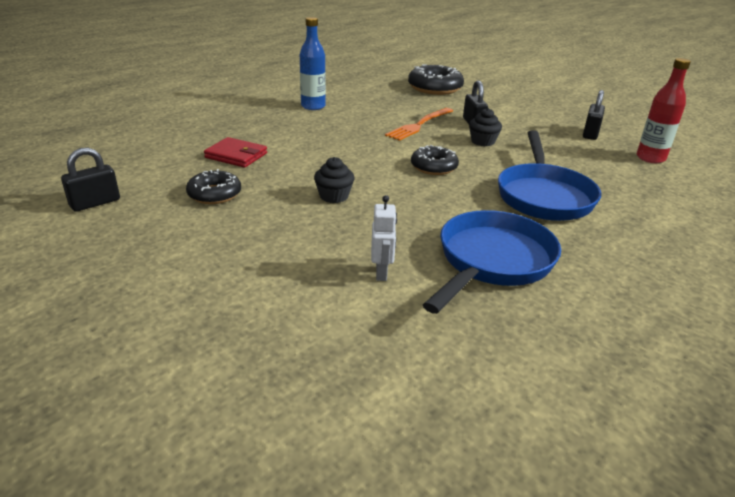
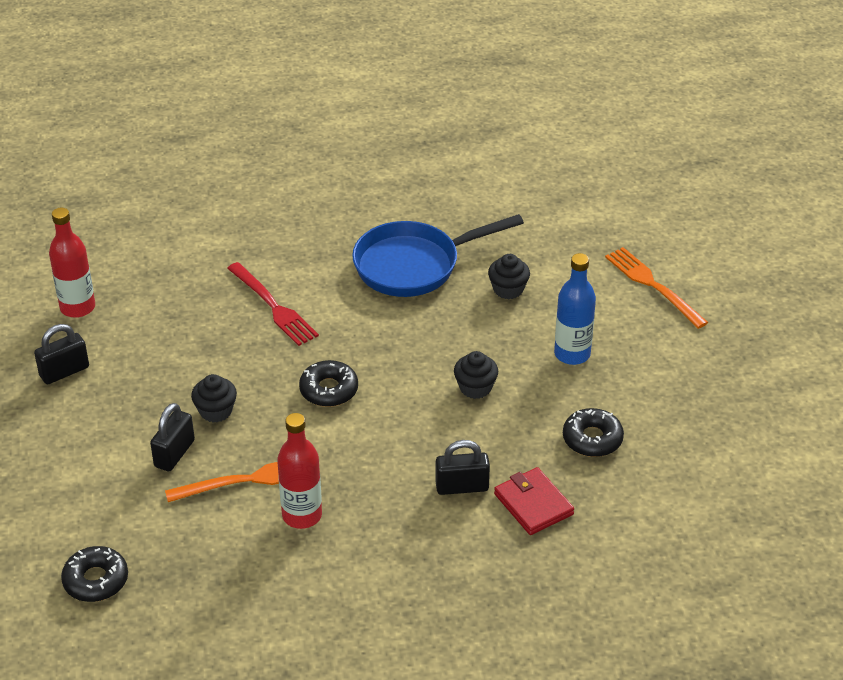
camera: 145 degrees left, 10 degrees up
black padlock [61,148,120,212] -> black padlock moved to [435,440,490,495]
blue bottle [300,17,326,110] -> blue bottle moved to [554,253,596,365]
white robot [371,195,397,281] -> black cupcake [488,254,530,299]
black donut [408,64,464,95] -> black donut [61,546,128,602], size x0.63
blue pan [498,130,601,221] -> red fork [227,262,319,346]
none -> red bottle [277,413,322,529]
none -> orange fork [605,247,708,329]

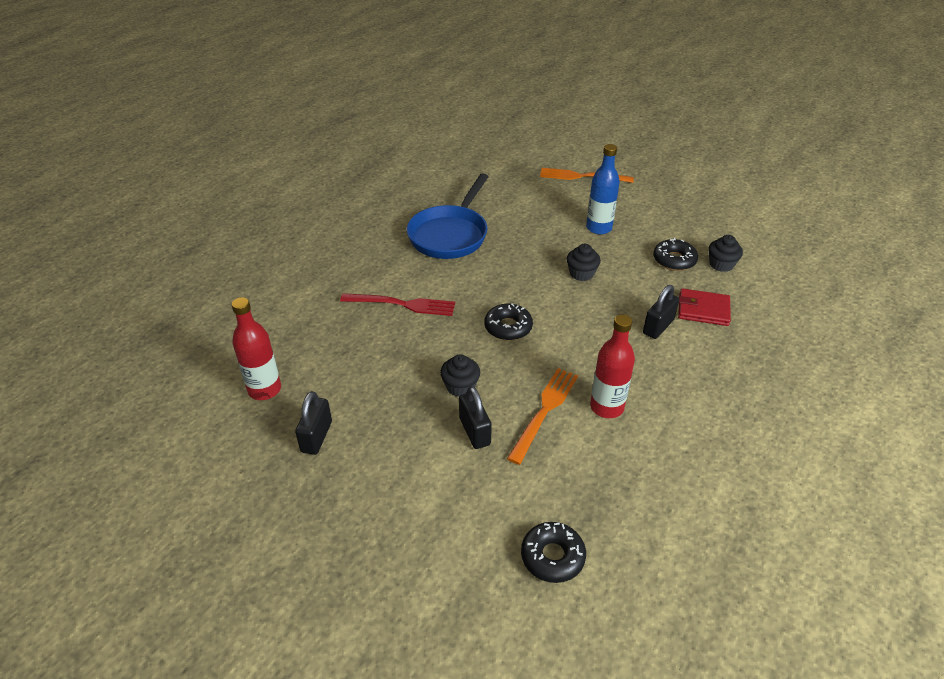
camera: 45 degrees left, 0 degrees up
black cupcake [488,254,530,299] -> black cupcake moved to [709,235,743,272]

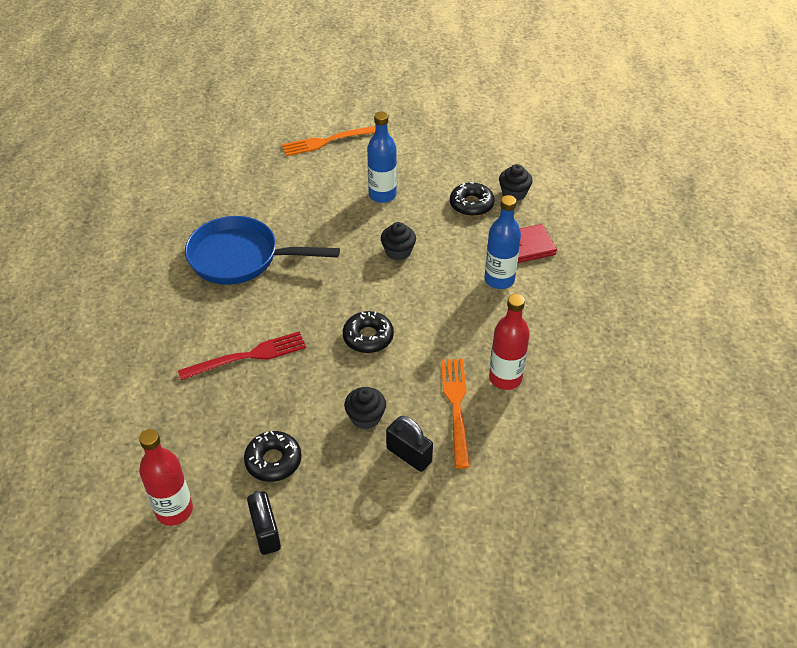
camera: 30 degrees left, 5 degrees up
blue pan [407,173,489,259] -> blue pan turned 105 degrees clockwise [185,216,340,285]
black donut [521,522,586,583] -> black donut moved to [244,431,302,482]
black padlock [643,285,679,339] -> blue bottle [485,195,521,289]

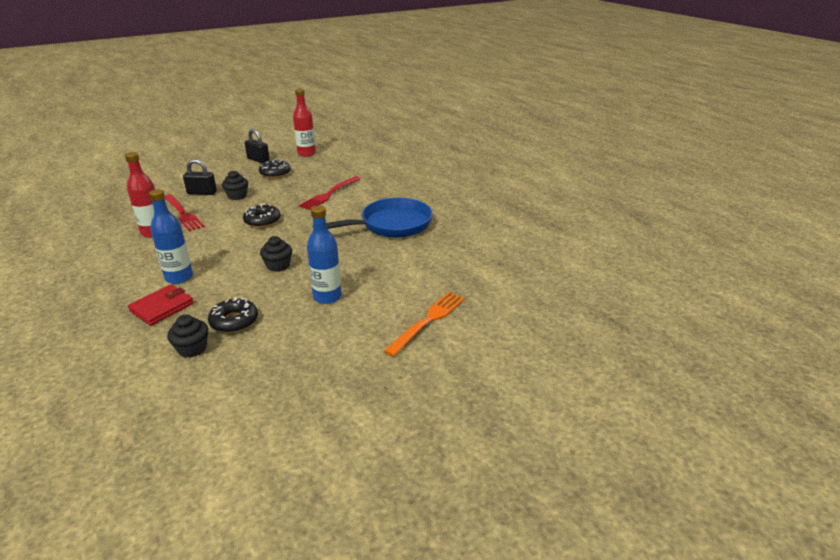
camera: 145 degrees right, 15 degrees down
orange fork [441,359,470,468] -> red fork [165,194,205,231]

